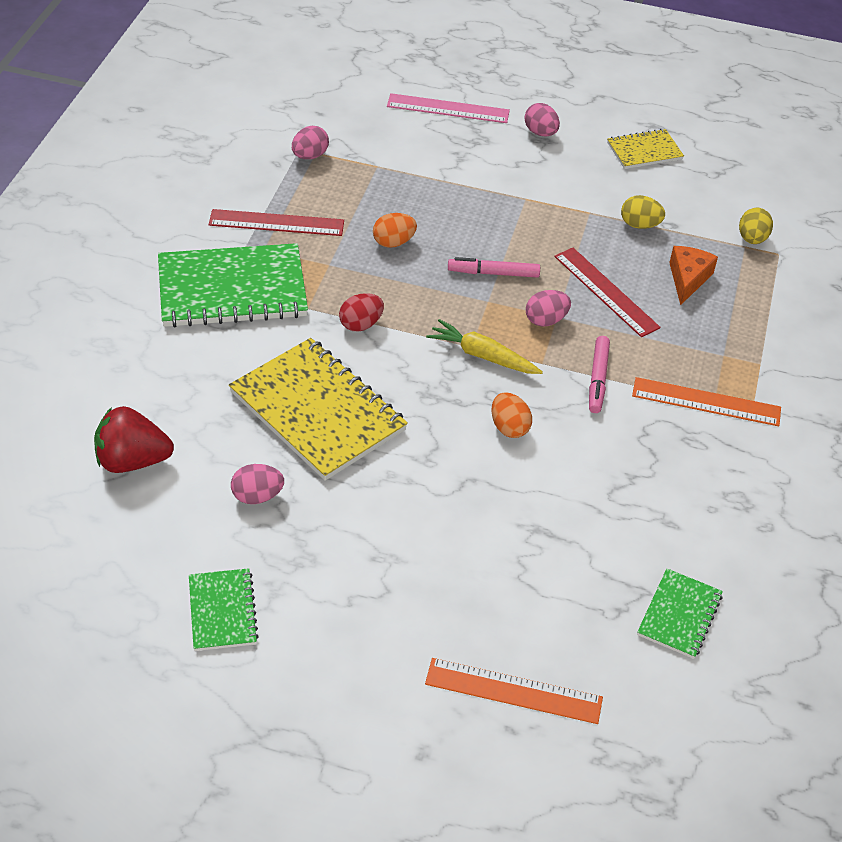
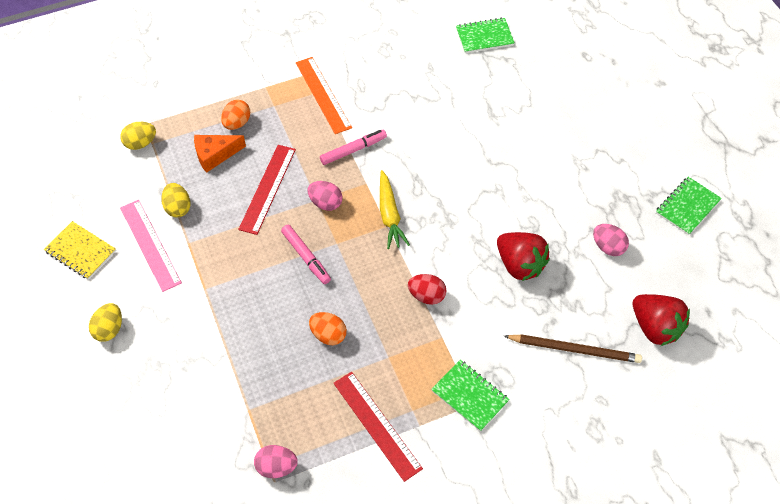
camera: 125 degrees left, 10 degrees up
green notebook [158,243,308,327] -> green notebook [431,360,510,432], size x0.51
yellow notebook [229,338,408,481] -> red strawberry [497,232,550,281]
pink ruler [387,93,510,123] -> pink ruler moved to [120,200,182,292]
orange ruler [425,658,603,724] -> none
orange egg [491,392,532,438] -> orange egg moved to [221,100,250,130]
pink egg [524,103,560,137] -> yellow egg [89,303,122,342]
none -> brown pencil [504,334,642,363]

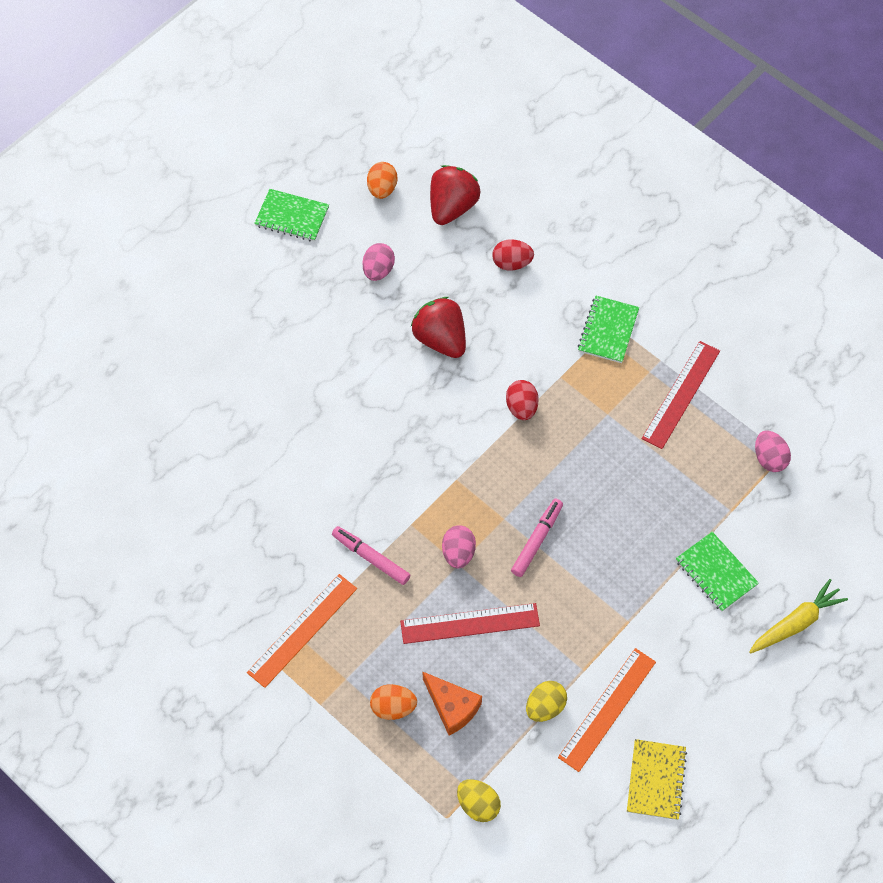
camera: 115 degrees left, 5 degrees up
yellow egg [89,303,122,342] -> none
pink ruler [120,200,182,292] -> orange ruler [558,648,656,772]
orange egg [309,312,347,345] -> orange egg moved to [367,162,397,199]
yellow carrot [380,170,410,249] -> yellow carrot moved to [749,579,848,654]
green notebook [456,18,515,53] -> green notebook moved to [676,532,759,612]
red strawberry [497,232,550,281] -> red strawberry turned 60 degrees counterclockwise [411,297,466,358]
brown pencil [504,334,642,363] -> red egg [492,239,534,271]

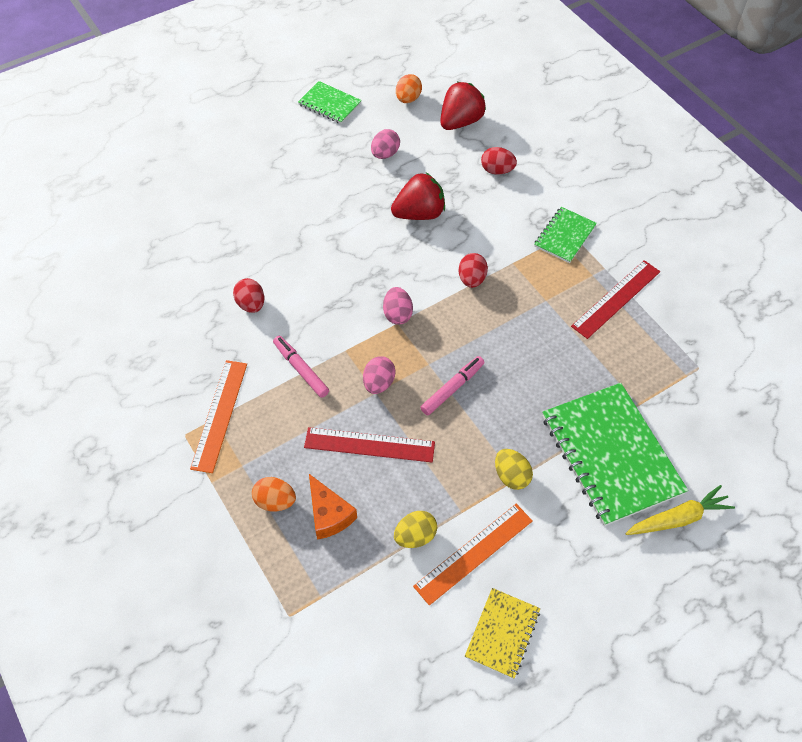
camera: 15 degrees right, 5 degrees down
orange ruler [247,574,357,688] -> orange ruler turned 45 degrees counterclockwise [190,360,247,473]
red strawberry [411,297,466,358] -> red strawberry turned 90 degrees clockwise [391,173,445,220]
yellow egg [457,779,501,822] -> yellow egg moved to [495,449,533,490]
green notebook [676,532,759,612] -> green notebook [542,383,688,526], size x1.94
pink egg [755,431,791,472] -> pink egg moved to [383,287,413,325]
none -> red egg [233,278,264,313]

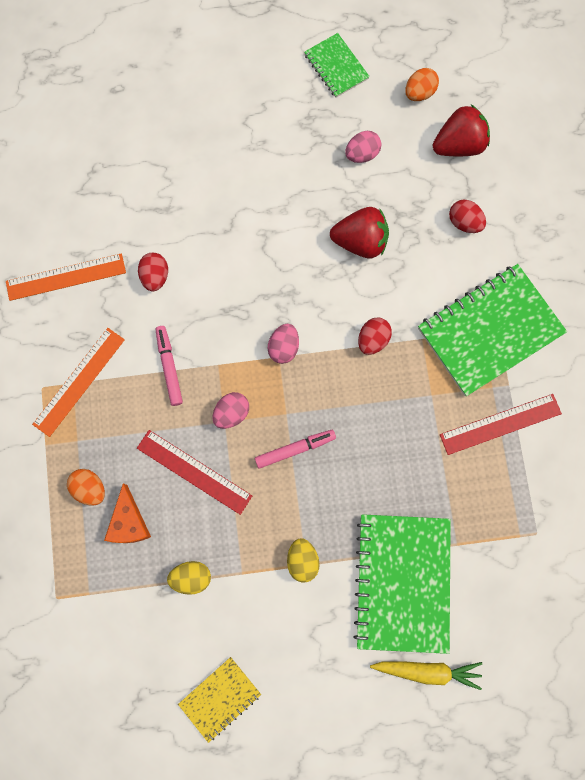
camera: 25 degrees right, 20 degrees up
orange ruler [413,504,533,605] -> orange ruler moved to [6,254,126,301]
green notebook [534,207,597,263] -> green notebook [418,264,567,396], size x1.94

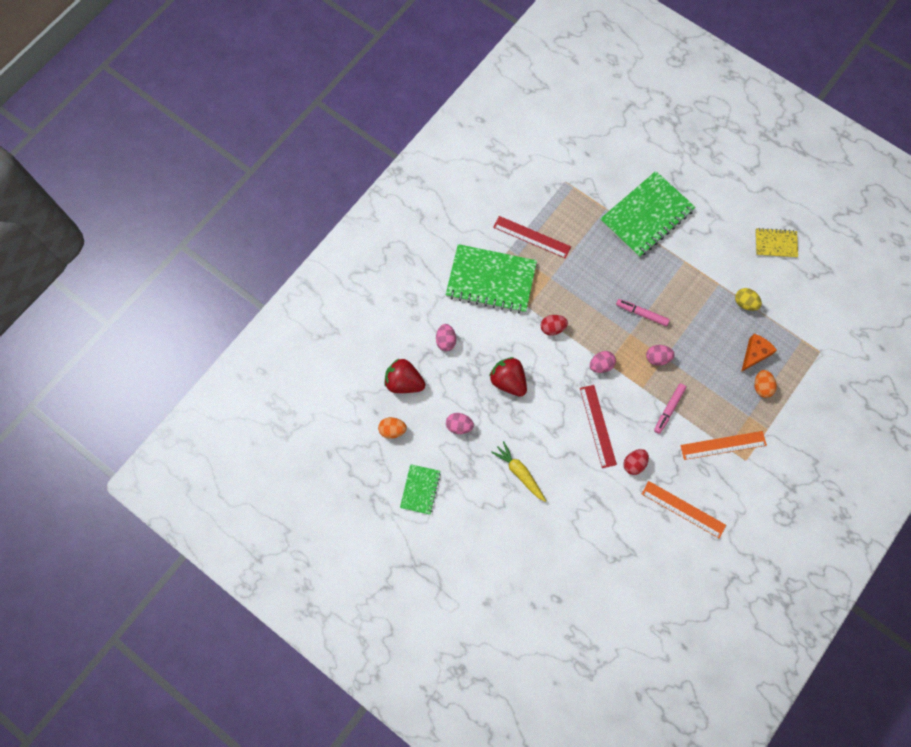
camera: 135 degrees left, 5 degrees down
red ruler [137,430,252,515] -> red ruler moved to [580,385,617,468]
yellow egg [287,539,320,583] -> none
yellow carrot [370,661,482,690] -> yellow carrot moved to [491,441,546,502]
red egg [449,199,486,233] -> pink egg [436,324,456,351]

